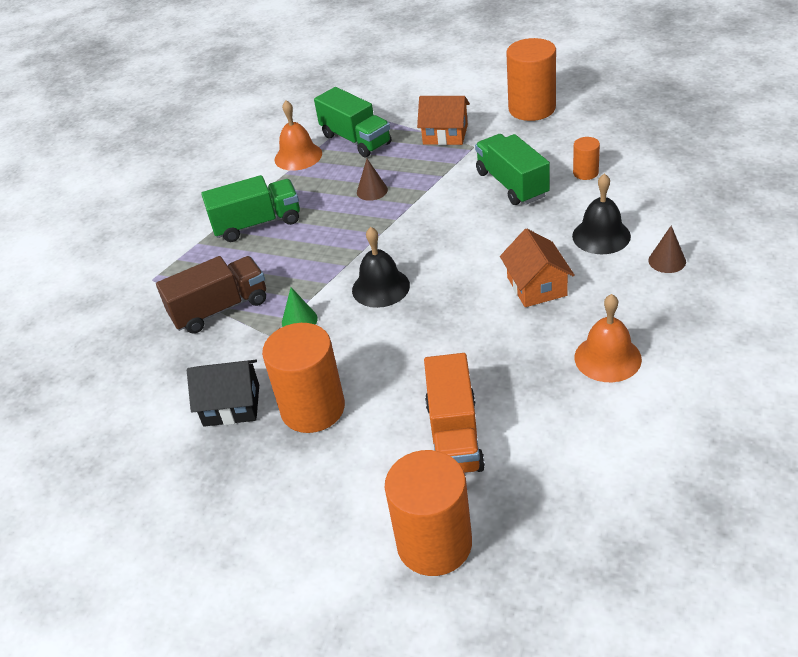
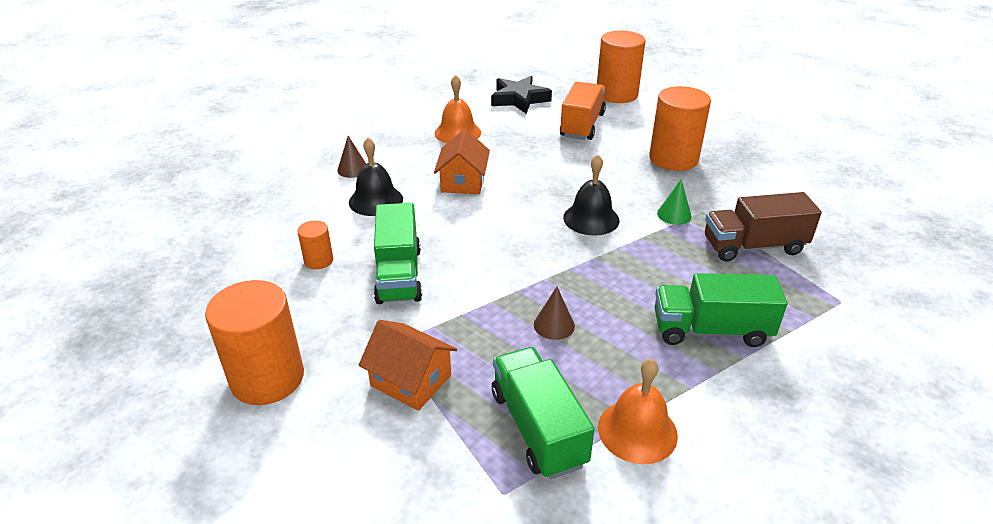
camera: 165 degrees left, 5 degrees down
black house [187,360,259,427] -> none
none -> black star [491,76,552,113]

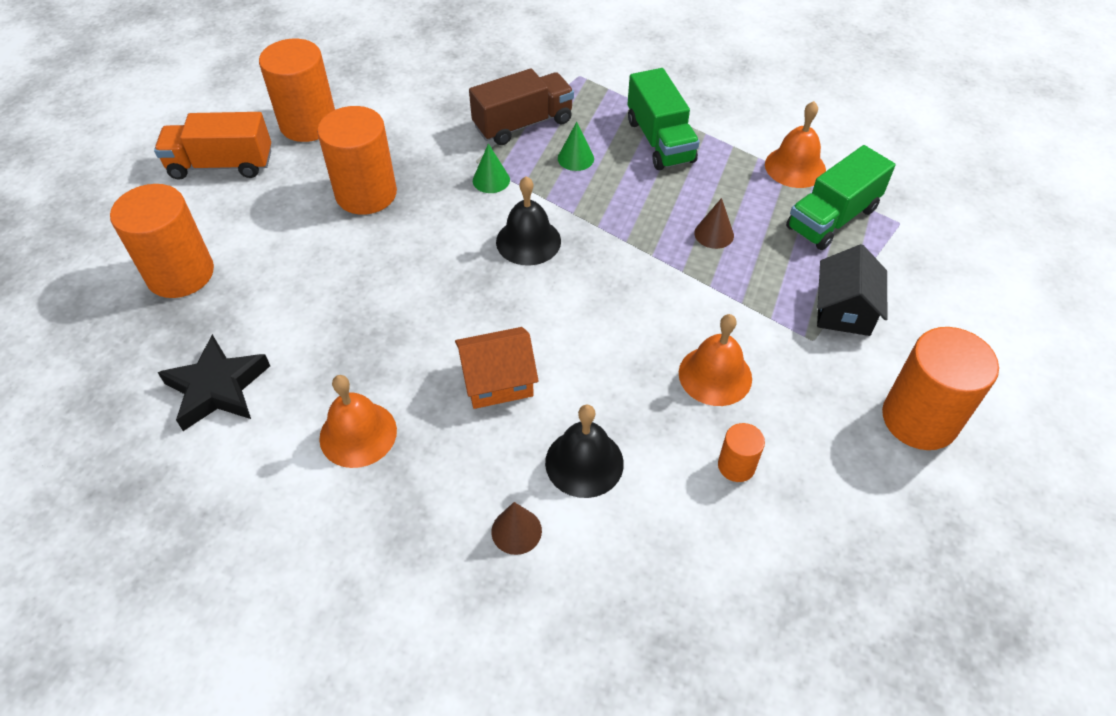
camera: 110 degrees left, 15 degrees up
orange house [359,320,457,411] -> black house [817,244,887,336]
green truck [374,203,422,304] -> orange bell [679,314,752,406]
orange truck [560,82,606,140] -> orange truck moved to [154,112,271,180]
brown truck [705,192,822,262] -> brown truck turned 90 degrees counterclockwise [469,68,574,145]
none -> orange cylinder [259,39,335,142]
none -> green cone [558,122,594,171]

